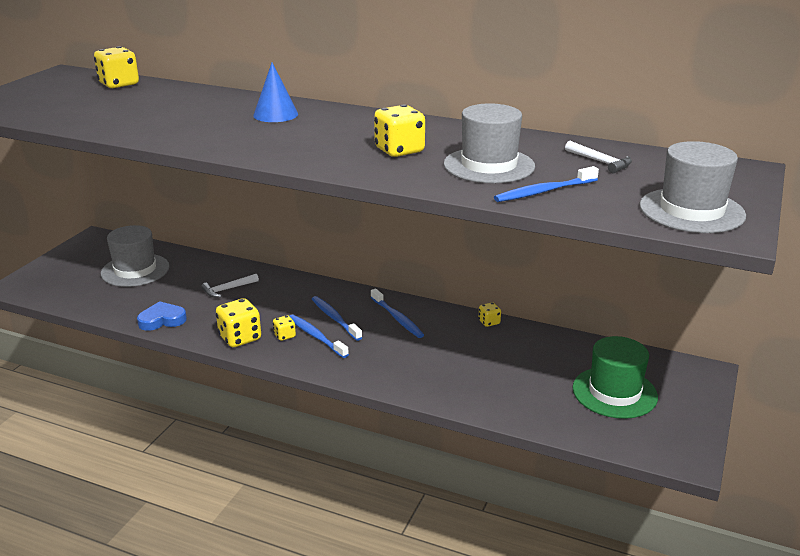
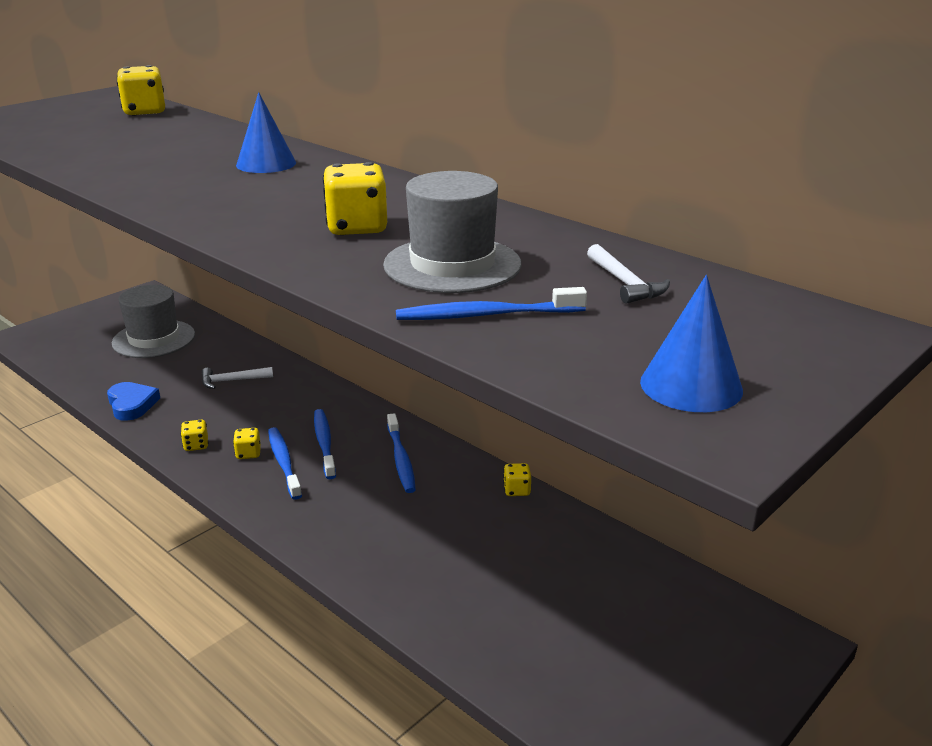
camera: 20 degrees right, 0 degrees up
blue heart [137,301,187,331] -> blue heart turned 60 degrees clockwise [107,382,160,421]
yellow dice [216,298,261,347] -> yellow dice [181,420,209,451], size x0.52
green hat [572,336,658,419] -> none
grey hat [639,141,746,233] -> blue cone [640,275,743,412]

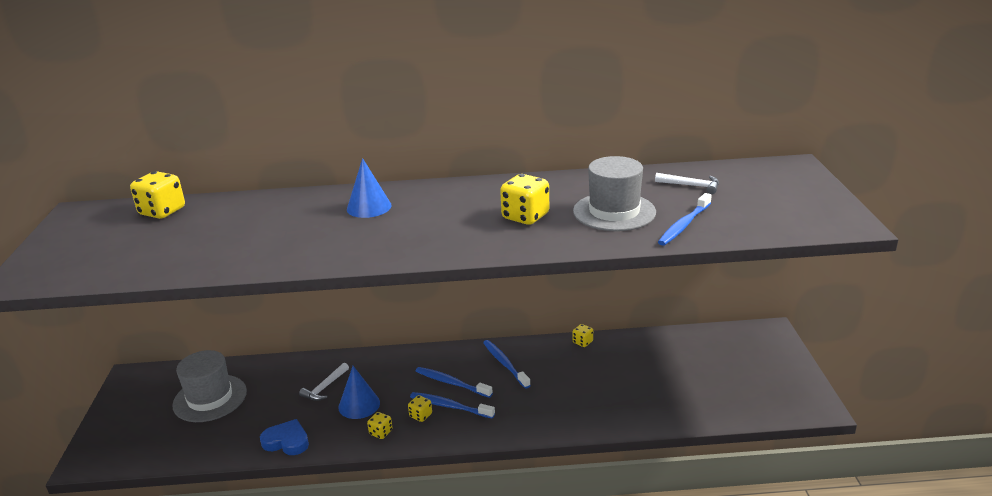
camera: 45 degrees left, 0 degrees up
blue toothbrush [387,413,416,493] -> blue toothbrush turned 150 degrees counterclockwise [483,340,531,389]
blue cone [640,275,743,412] -> blue cone moved to [338,366,380,419]

